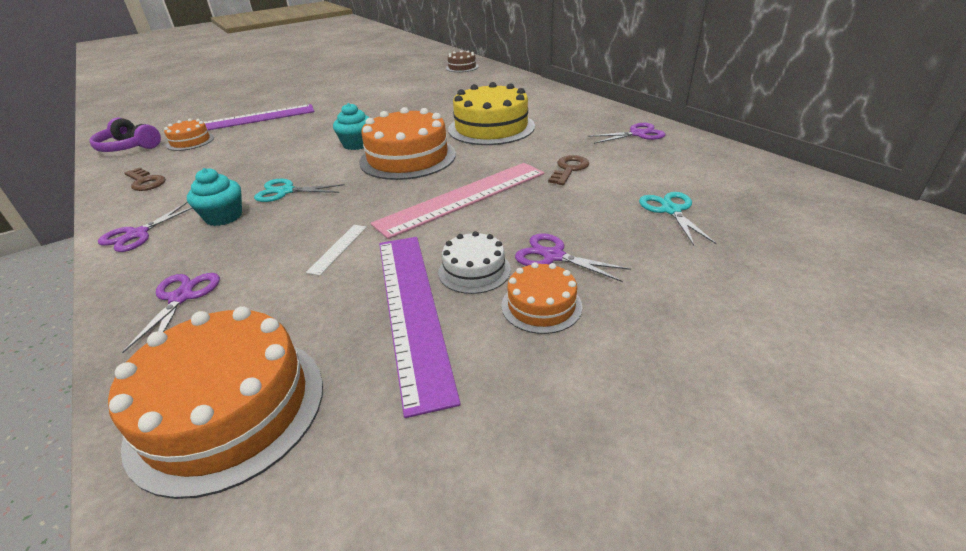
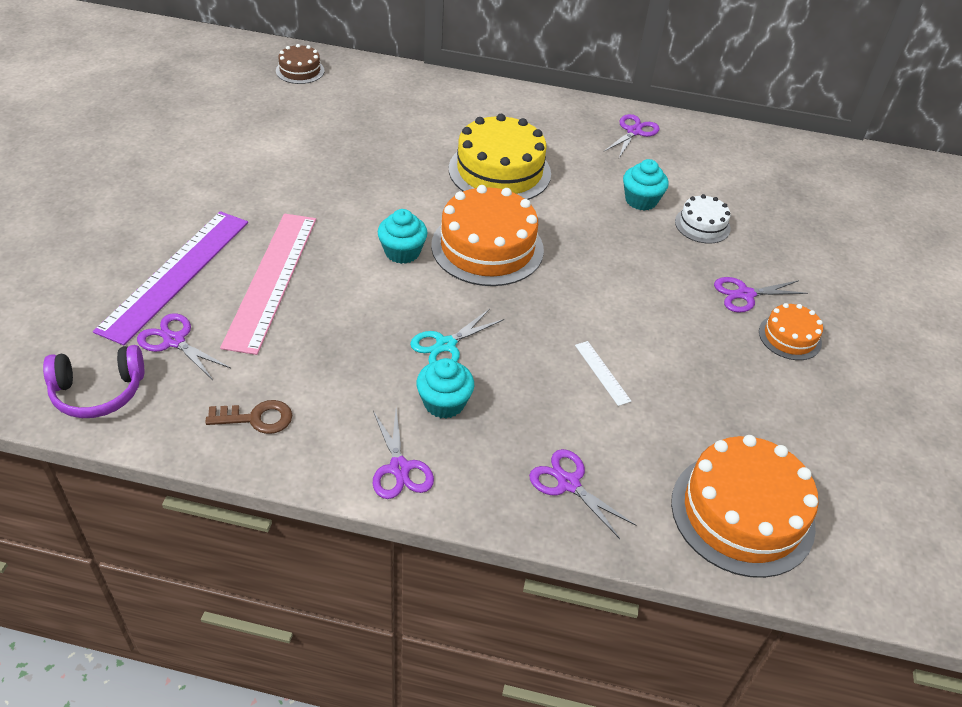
camera: 50 degrees left, 10 degrees up
orange cake [164,119,214,151] -> purple scissors [137,313,231,380]
pink ruler [371,163,545,239] -> pink ruler moved to [220,214,316,355]
purple ruler [379,237,461,418] -> none
white cake [438,231,511,294] -> white cake moved to [675,194,731,244]
brown key [548,155,589,185] -> turquoise cupcake [623,159,669,211]
turquoise scissors [639,192,717,245] -> none

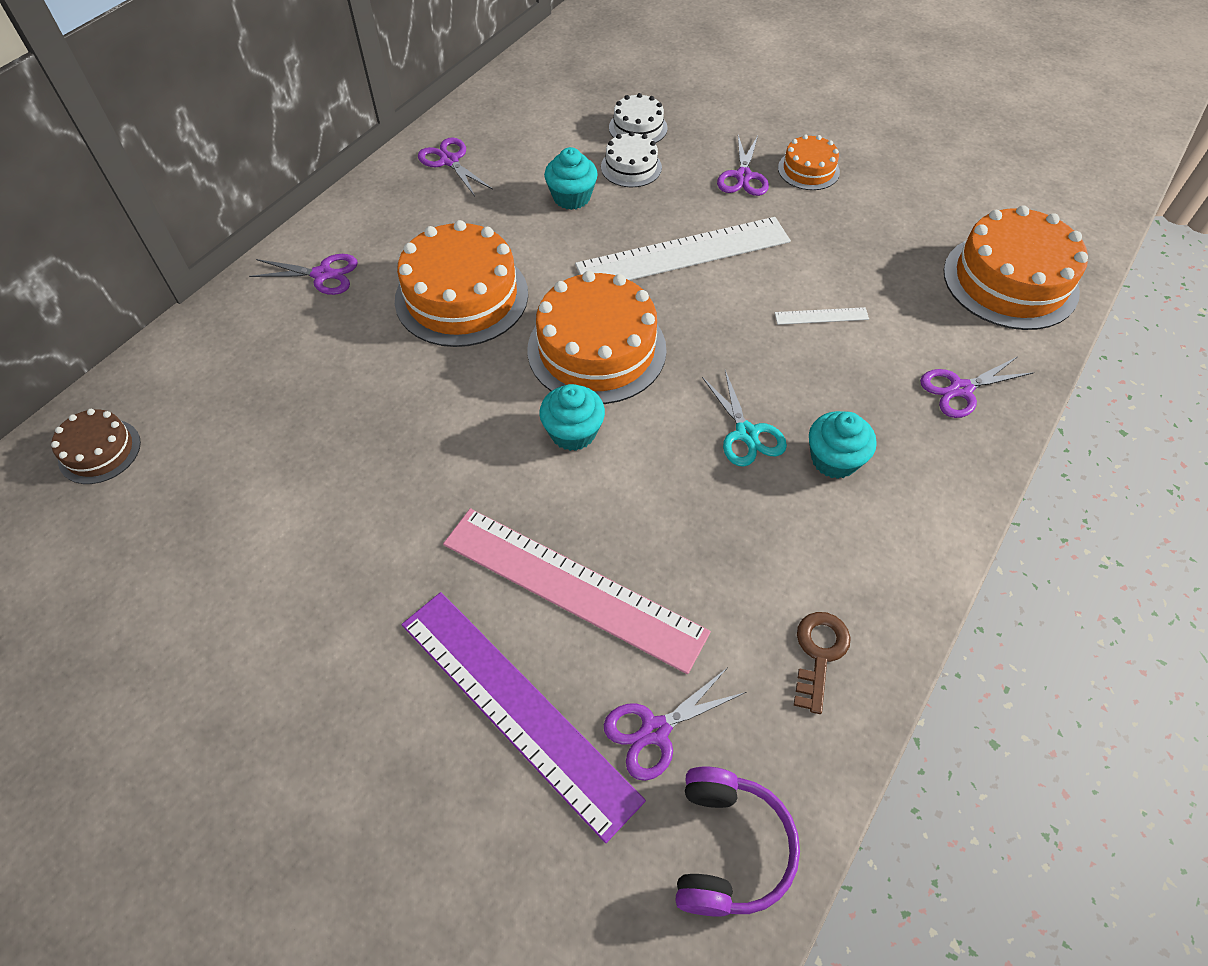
camera: 65 degrees left, 10 degrees up
purple scissors [373,409,434,499] -> purple scissors moved to [249,254,358,295]
yellow cake [449,114,551,200] -> orange cake [395,220,528,347]
none -> white ruler [575,217,791,280]
none -> white cake [609,93,668,143]

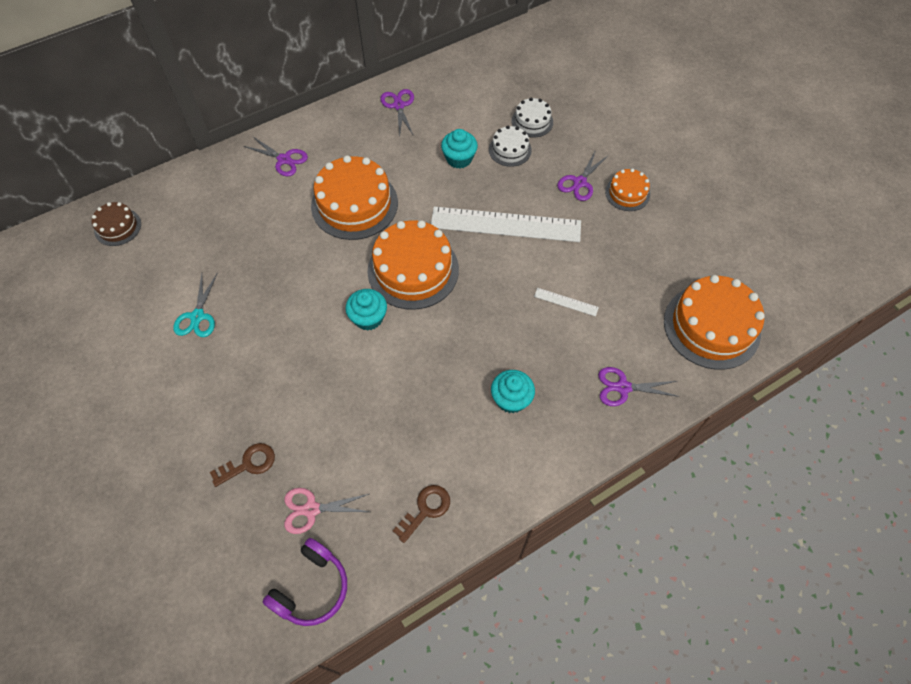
camera: 25 degrees right, 5 degrees up
purple ruler [402,592,646,843] -> brown key [210,443,275,487]
pink ruler [443,508,711,674] -> none
purple scissors [604,668,746,781] -> pink scissors [284,488,369,534]
turquoise scissors [702,370,787,467] -> turquoise scissors moved to [173,274,217,337]

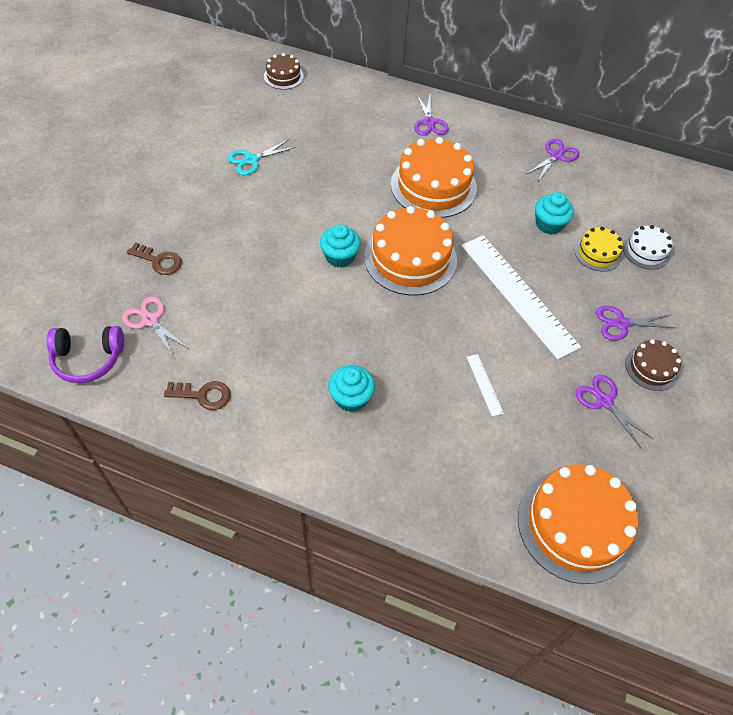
camera: 50 degrees right, 5 degrees down
white cake [489,126,532,167] -> yellow cake [574,227,623,272]
purple scissors [598,367,680,406] -> purple scissors moved to [576,375,654,448]
orange cake [605,168,650,211] -> brown cake [625,340,681,391]

